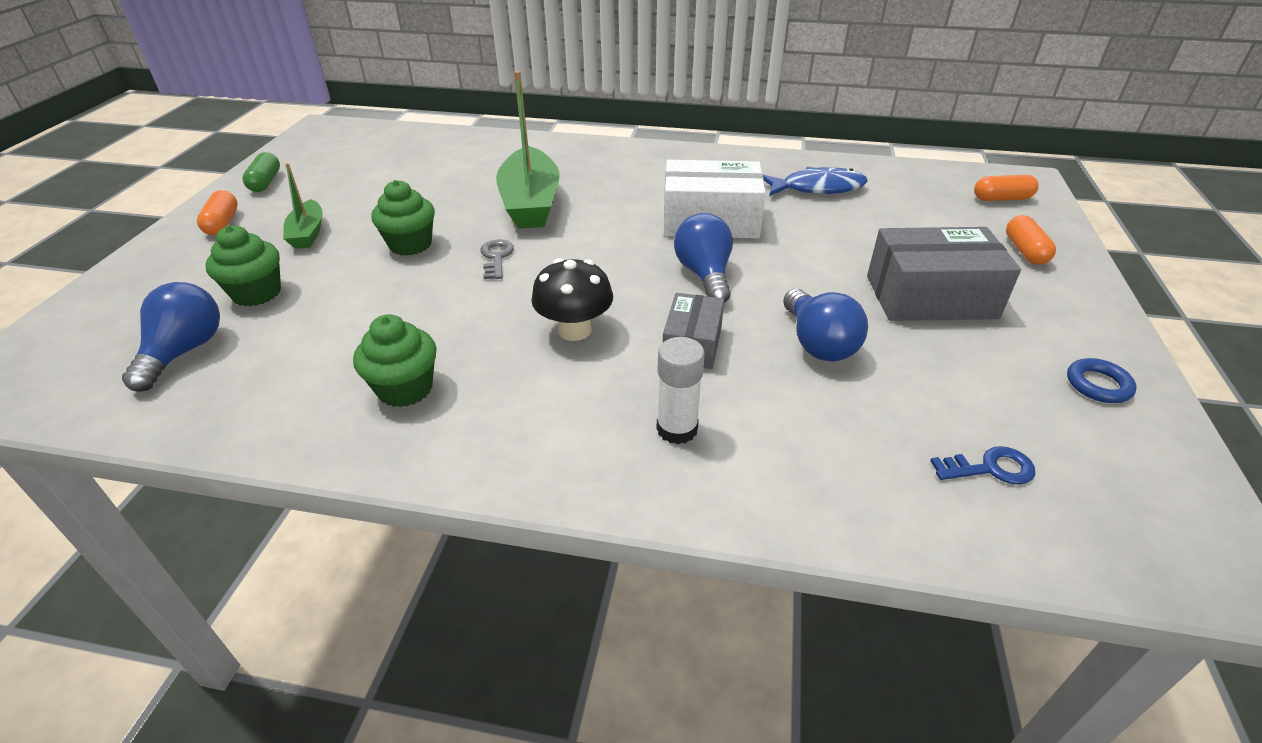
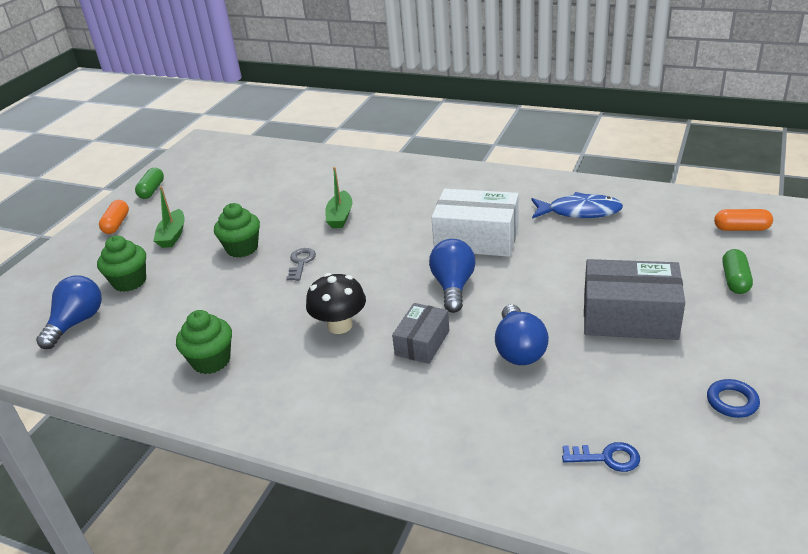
camera: 15 degrees right, 5 degrees down
green boat [496,71,559,229] -> green boat [325,167,352,228], size x0.53
white glue stick [657,337,705,444] -> none
orange capsule [1006,215,1056,265] -> green capsule [722,249,753,294]

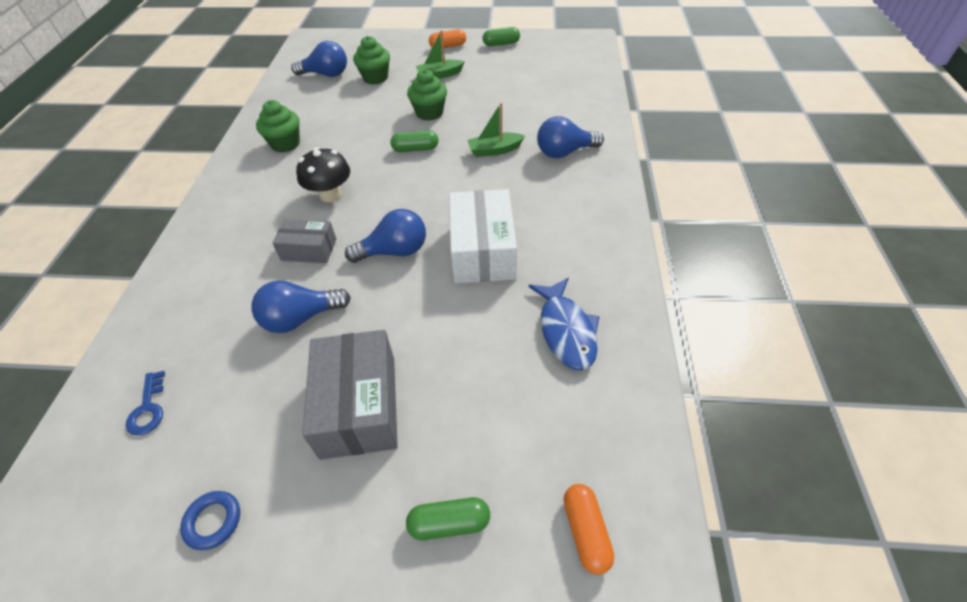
camera: 70 degrees right, 15 degrees up
grey key [286,248,316,281] -> green capsule [390,130,438,152]
none -> blue light bulb [537,116,604,158]

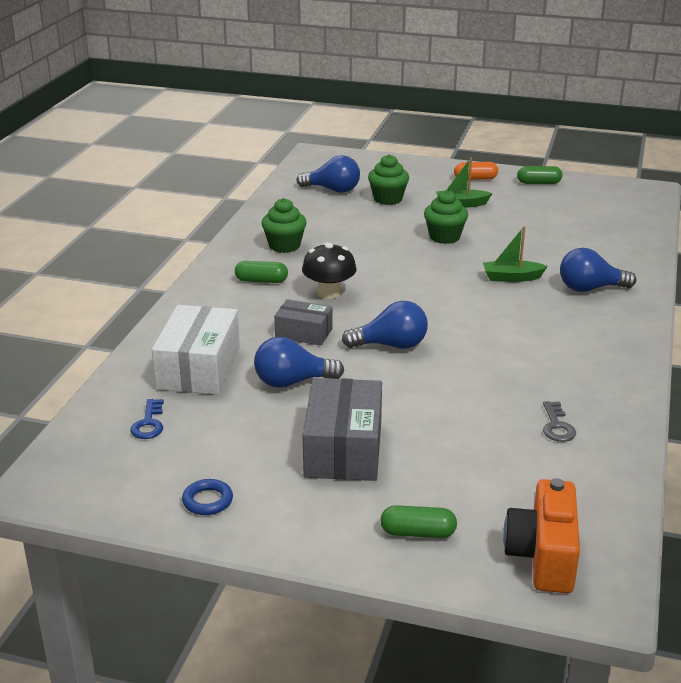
camera: 10 degrees right, 20 degrees down
green capsule [390,130,438,152] -> green capsule moved to [235,261,288,283]
white box [449,189,517,283] -> white box moved to [152,305,240,395]
blue fish [528,278,600,370] -> grey key [543,401,576,442]
orange capsule [564,484,614,575] -> orange camera [503,478,580,593]

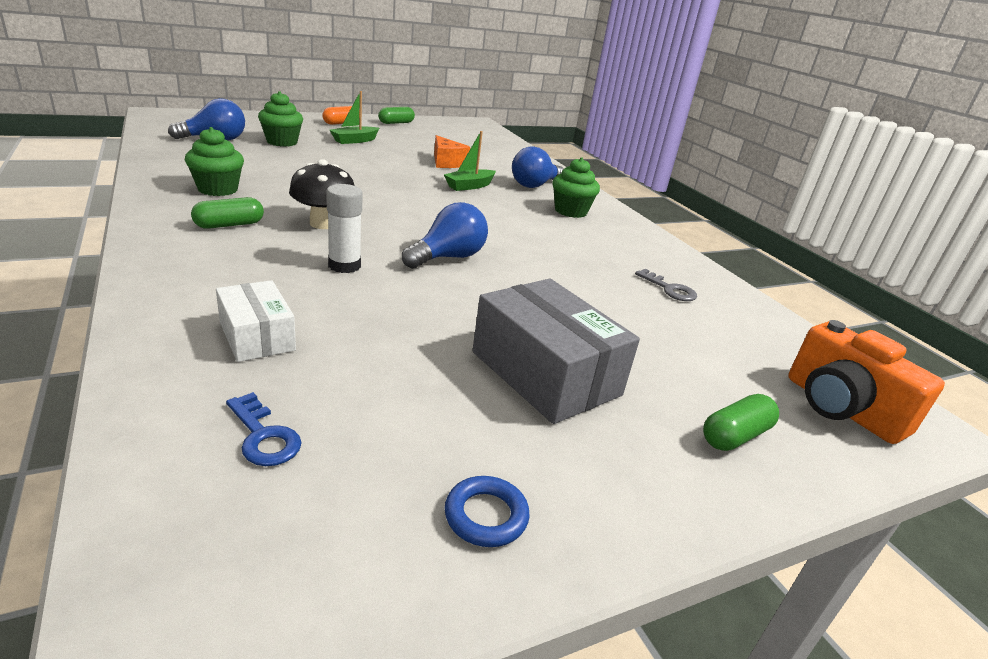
camera: 45 degrees left, 0 degrees up
white box [152,305,240,395] -> white box [216,280,296,362], size x0.59
blue light bulb [254,337,344,388] -> none
grey box [274,299,333,346] -> white glue stick [326,184,363,273]
green cupcake [424,190,468,244] -> green cupcake moved to [552,157,600,218]
none -> orange cheese [434,135,470,168]

